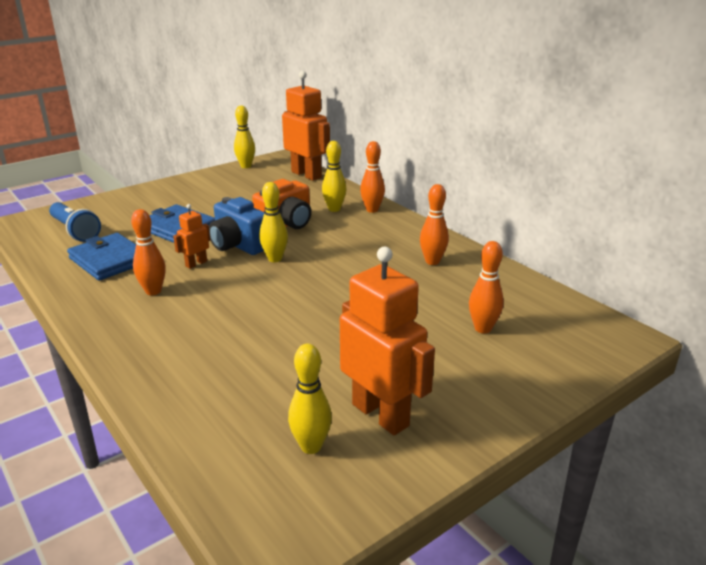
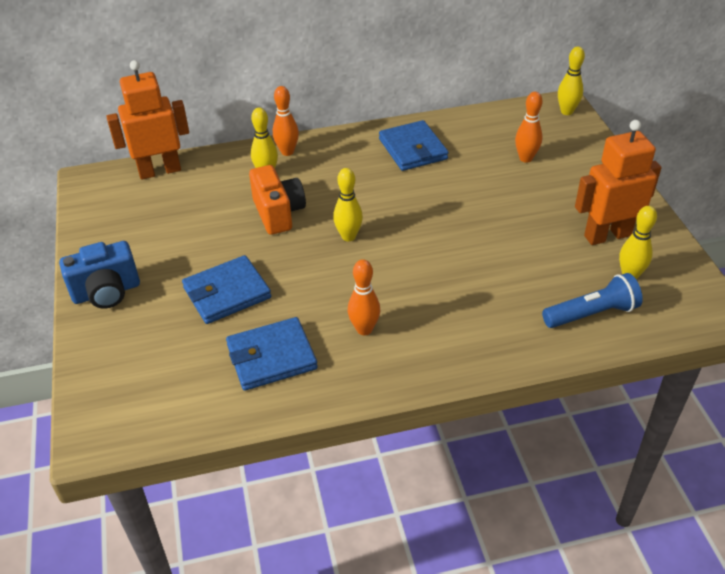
camera: 65 degrees left, 15 degrees up
blue flashlight [49,202,101,242] -> blue flashlight moved to [542,273,643,328]
orange robot [173,204,210,269] -> none
blue camera [209,197,264,255] -> blue camera moved to [59,241,140,309]
yellow bowling pin [234,106,255,168] -> yellow bowling pin moved to [558,46,585,115]
orange bowling pin [420,184,449,265] -> blue wallet [379,120,449,171]

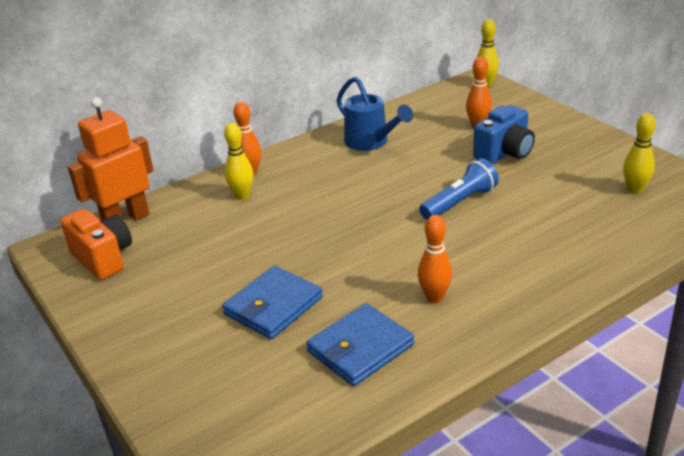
camera: 20 degrees left, 10 degrees down
blue camera [59,241,140,309] -> blue camera moved to [473,105,535,164]
orange camera [249,165,306,235] -> orange camera moved to [60,209,132,280]
yellow bowling pin [333,168,363,241] -> none
blue wallet [379,120,449,171] -> blue watering can [337,76,413,151]
blue flashlight [542,273,643,328] -> blue flashlight moved to [419,158,499,220]
orange robot [575,120,662,245] -> none

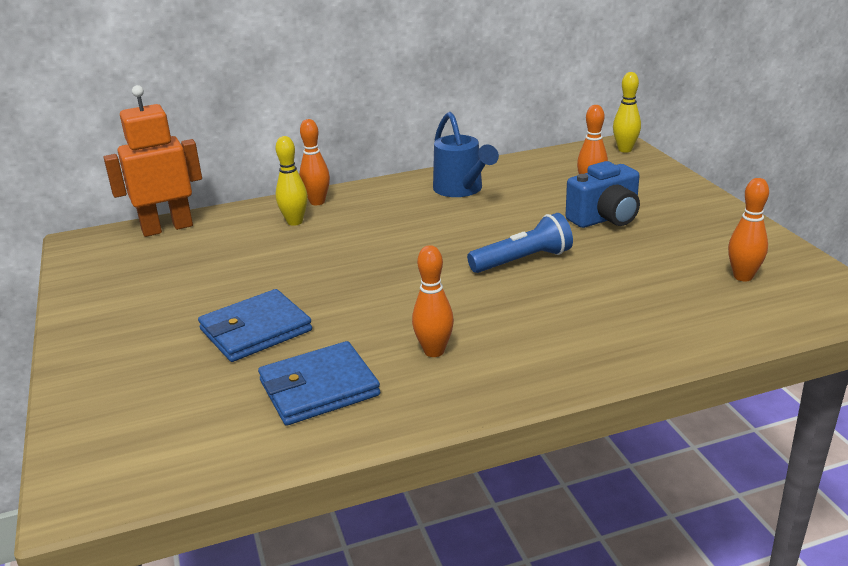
camera: 15 degrees right, 5 degrees down
orange camera [60,209,132,280] -> none
yellow bowling pin [623,113,656,194] -> orange bowling pin [728,178,769,281]

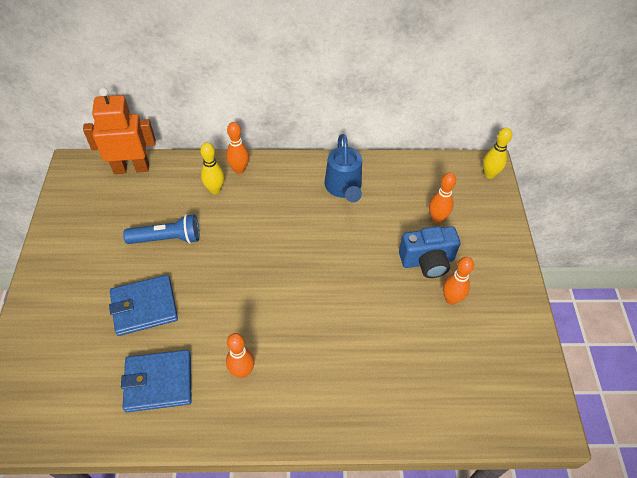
camera: 15 degrees right, 25 degrees up
blue flashlight [467,213,573,273] -> blue flashlight moved to [123,214,199,244]
orange bowling pin [728,178,769,281] -> orange bowling pin moved to [443,257,474,305]

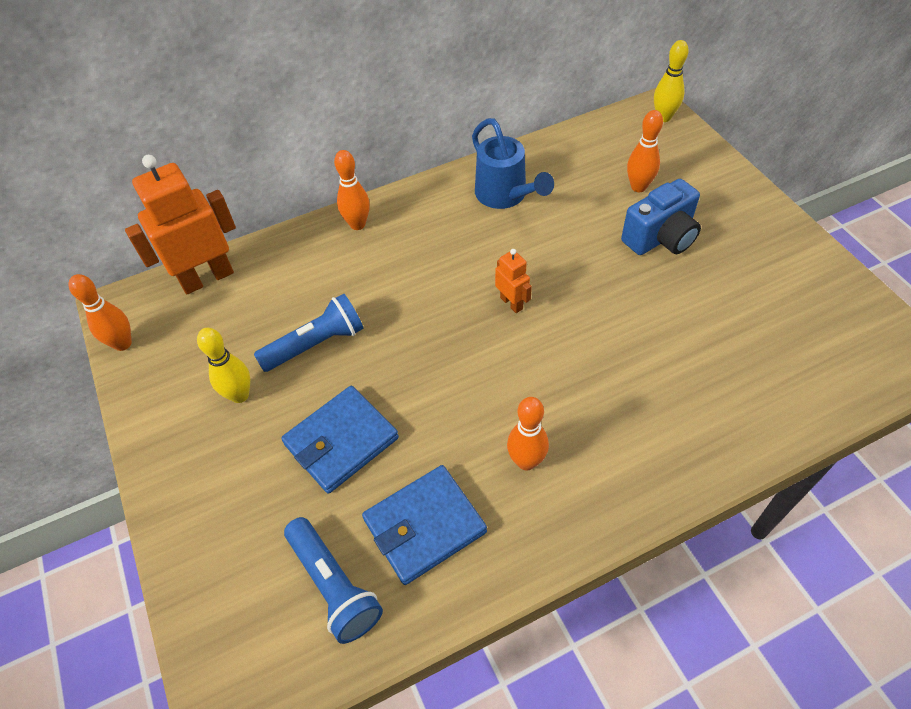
camera: 20 degrees left, 0 degrees up
yellow bowling pin [200,142,224,194] -> yellow bowling pin moved to [197,328,250,403]
orange bowling pin [443,257,474,305] -> orange bowling pin moved to [69,274,132,351]
none -> blue flashlight [284,517,383,644]
none -> orange robot [495,249,532,313]

